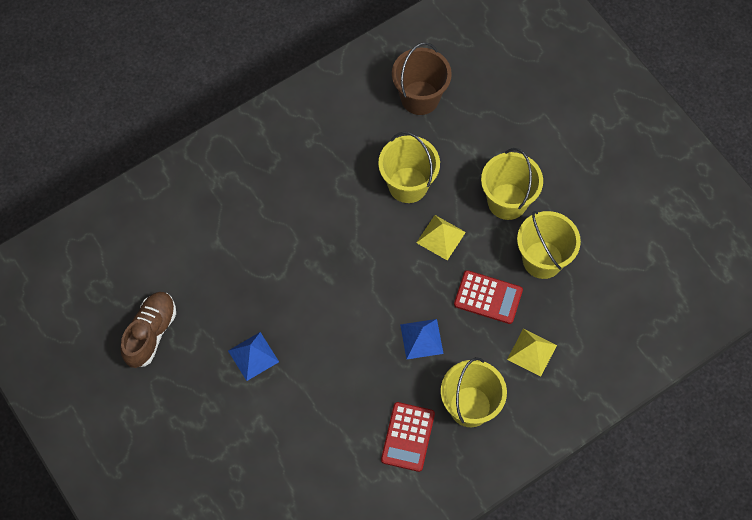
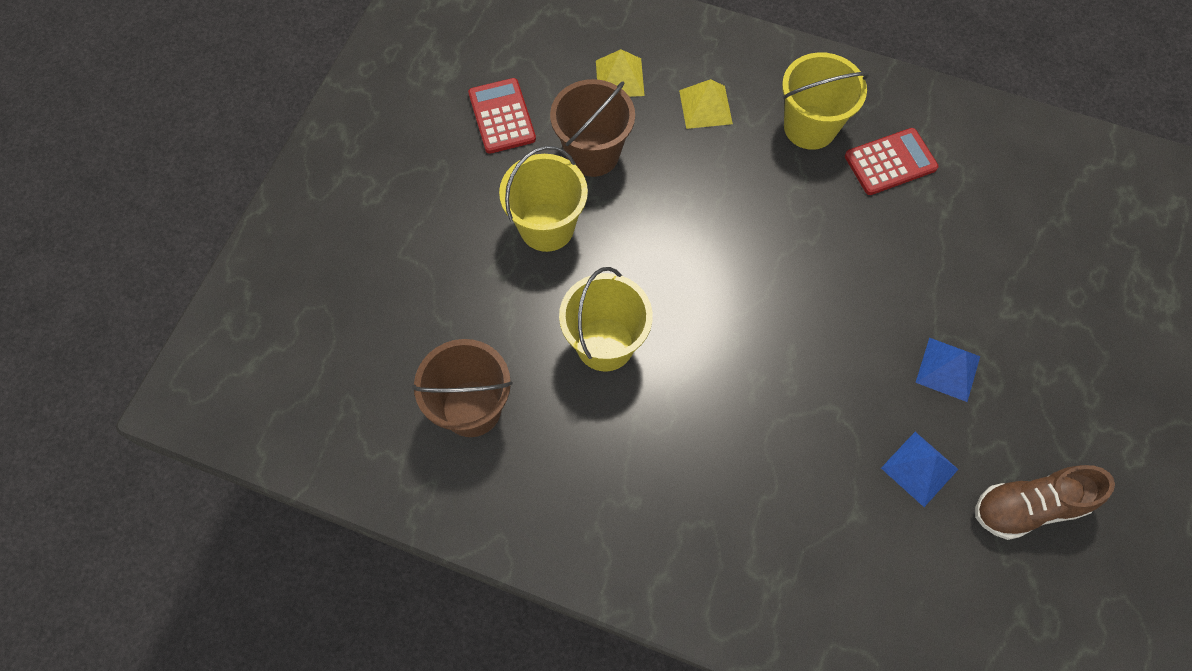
camera: 125 degrees left, 0 degrees up
blue pyramid [400,319,444,360] -> blue pyramid moved to [881,432,958,507]
yellow pyramid [416,215,466,261] -> yellow pyramid moved to [596,49,645,97]
red calculator [454,270,523,324] -> red calculator moved to [468,78,536,154]
yellow bucket [517,211,581,279] -> brown bucket [550,79,635,177]

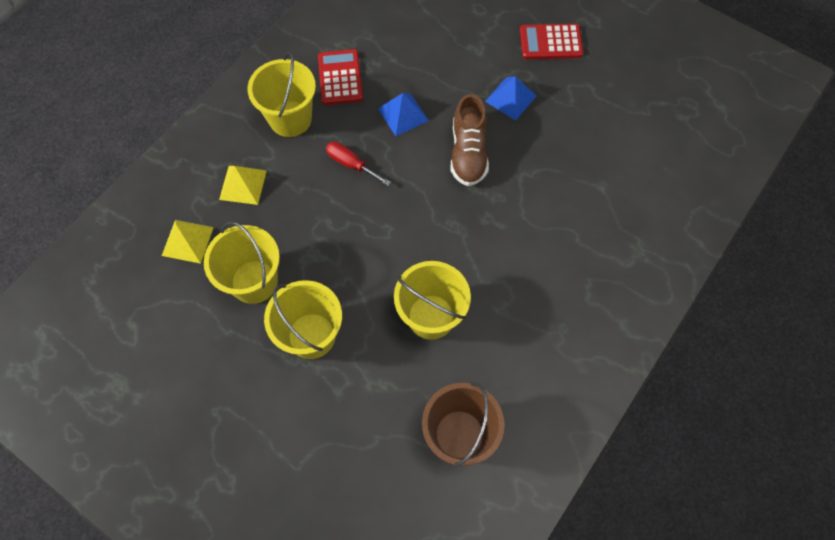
camera: 75 degrees left, 0 degrees up
red calculator [468,78,536,154] -> red calculator moved to [520,24,583,59]
brown bucket [550,79,635,177] -> yellow bucket [204,221,280,304]
blue pyramid [881,432,958,507] -> blue pyramid moved to [378,93,429,136]
brown shoe [975,465,1115,540] -> brown shoe moved to [451,94,489,186]
none -> red screwdriver [326,142,391,186]

